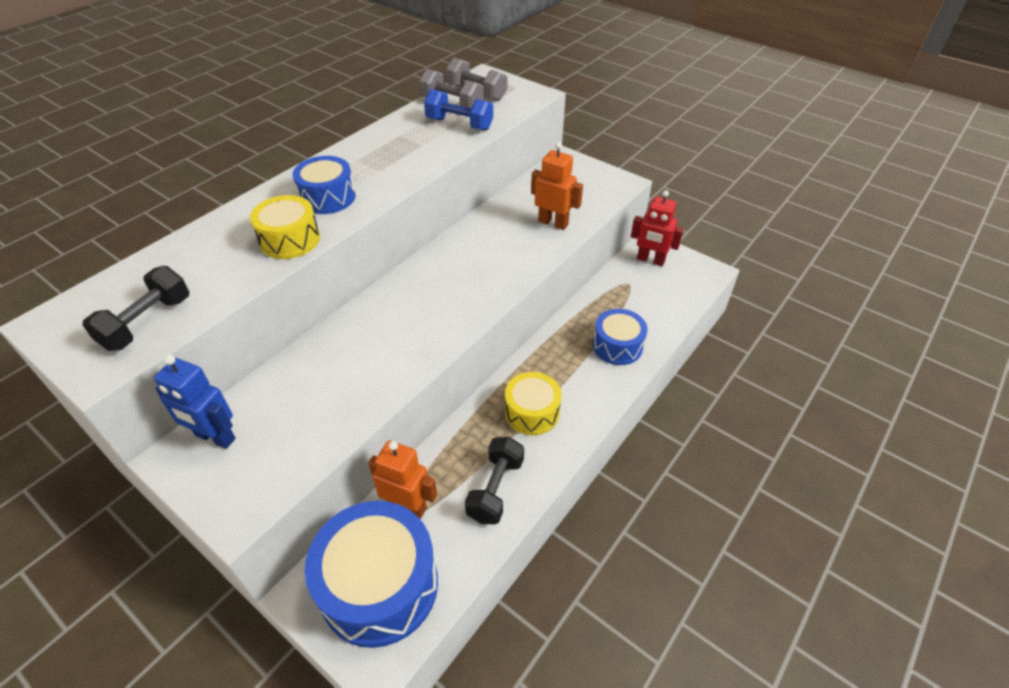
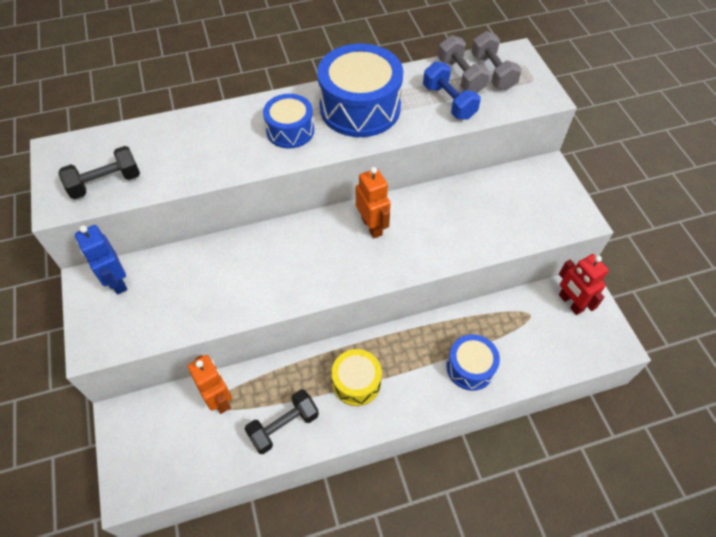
camera: 35 degrees right, 10 degrees up
yellow drum [250,195,320,259] -> none
blue drum [305,501,438,648] -> blue drum moved to [317,44,403,137]
orange robot [531,142,583,230] -> orange robot moved to [356,167,391,238]

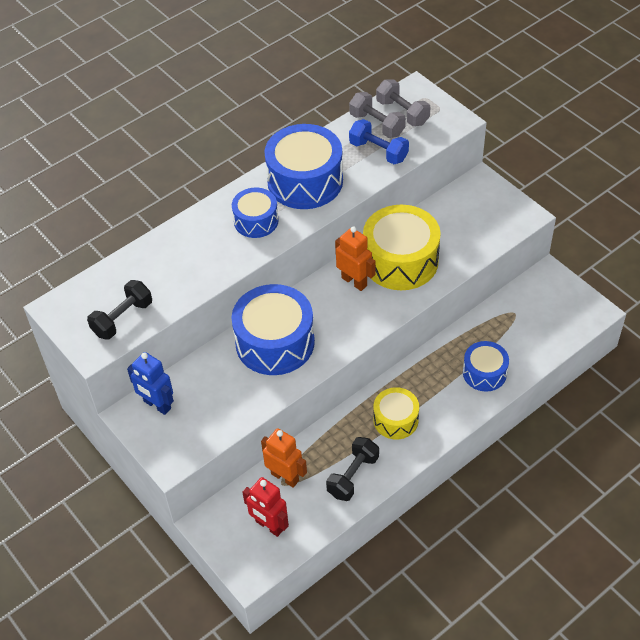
camera: 20 degrees left, 5 degrees down
red robot [559,254,609,315] -> red robot moved to [243,477,289,537]
none -> blue drum [232,284,315,375]
none -> yellow drum [363,205,441,290]

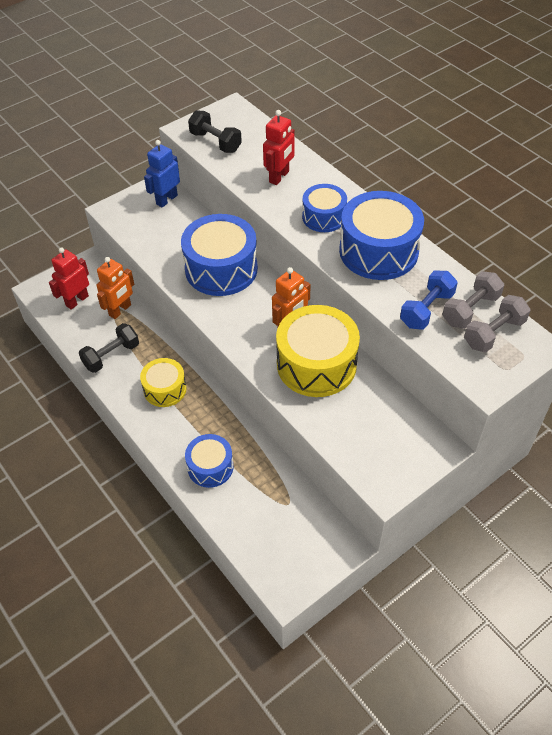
camera: 90 degrees right, 0 degrees up
black dumbbell [326,437,379,501] -> black dumbbell turned 75 degrees counterclockwise [79,323,139,373]
none -> red robot [263,110,295,185]

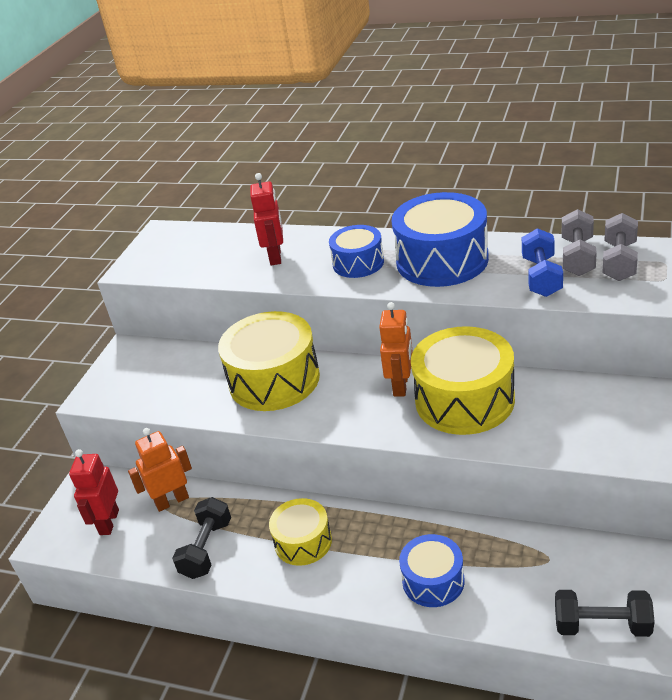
camera: 30 degrees left, 15 degrees down
orange robot [96,257,134,319] -> orange robot turned 120 degrees counterclockwise [128,428,192,512]
blue robot [144,140,180,208] -> none
blue drum [181,214,258,296] -> yellow drum [218,311,320,411]
black dumbbell [188,110,242,153] -> black dumbbell moved to [555,590,655,637]

